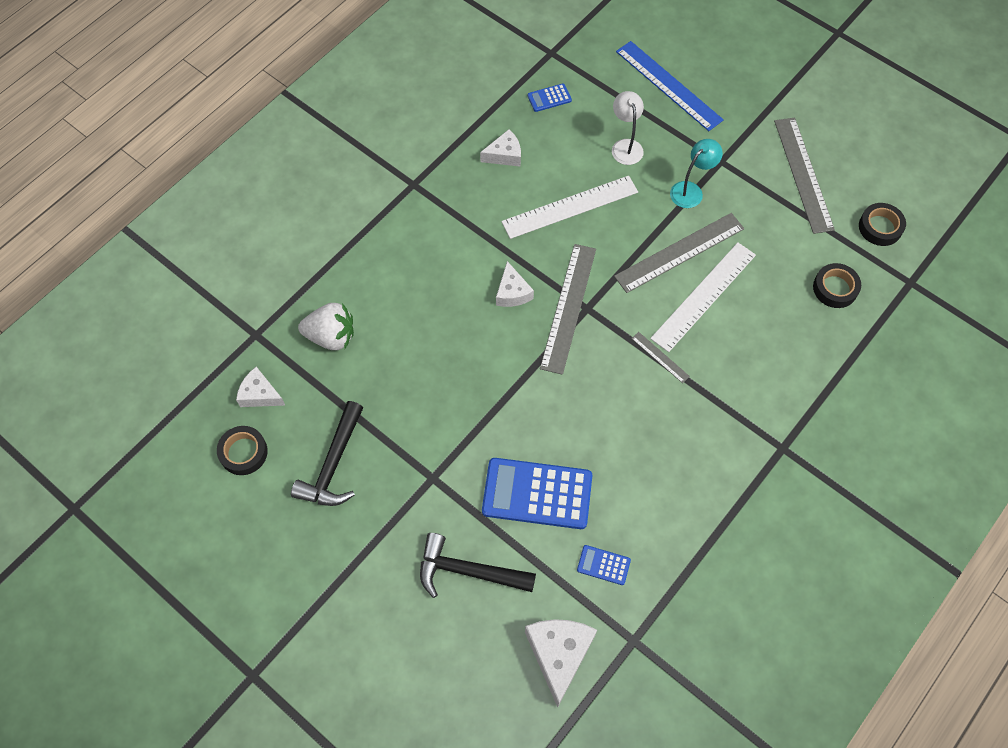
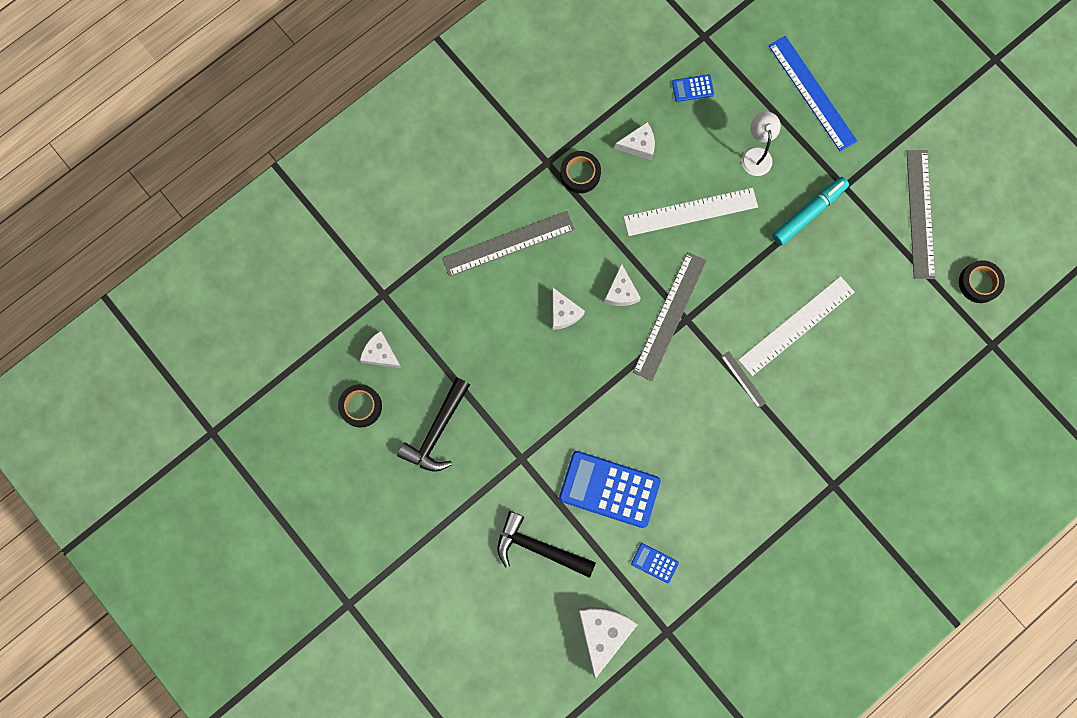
camera: 10 degrees right, 15 degrees up
white strawberry [298,303,354,350] -> none
grey ruler [614,213,744,293] -> grey ruler moved to [442,211,575,277]
turquoise lamp [670,139,723,208] -> turquoise marker [772,177,849,246]
black tape [813,263,861,308] -> black tape moved to [560,151,601,193]
none -> white cheese [552,287,585,330]

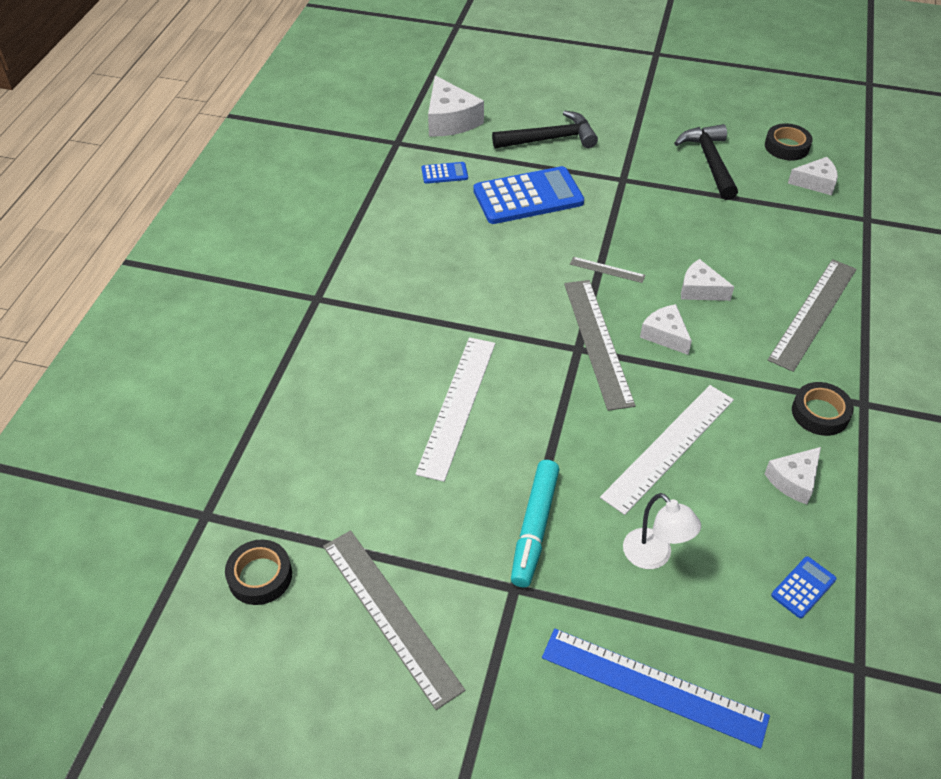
camera: 145 degrees right, 30 degrees down
grey ruler [721,352,766,408] -> grey ruler moved to [570,257,645,283]

